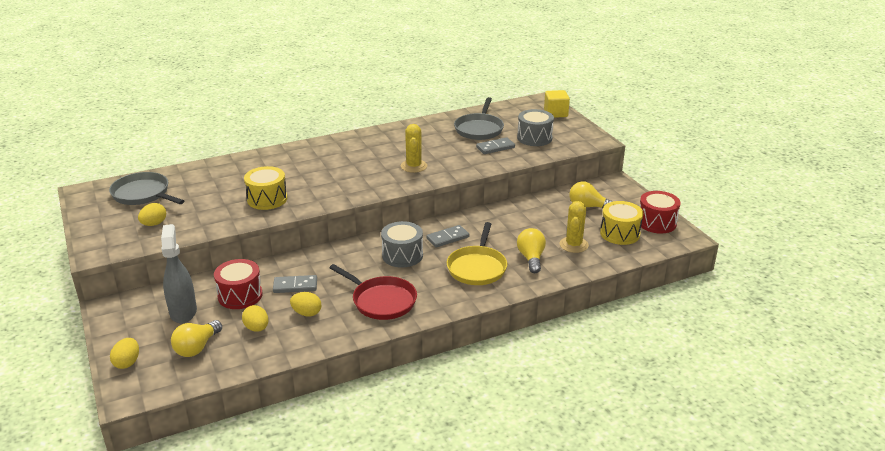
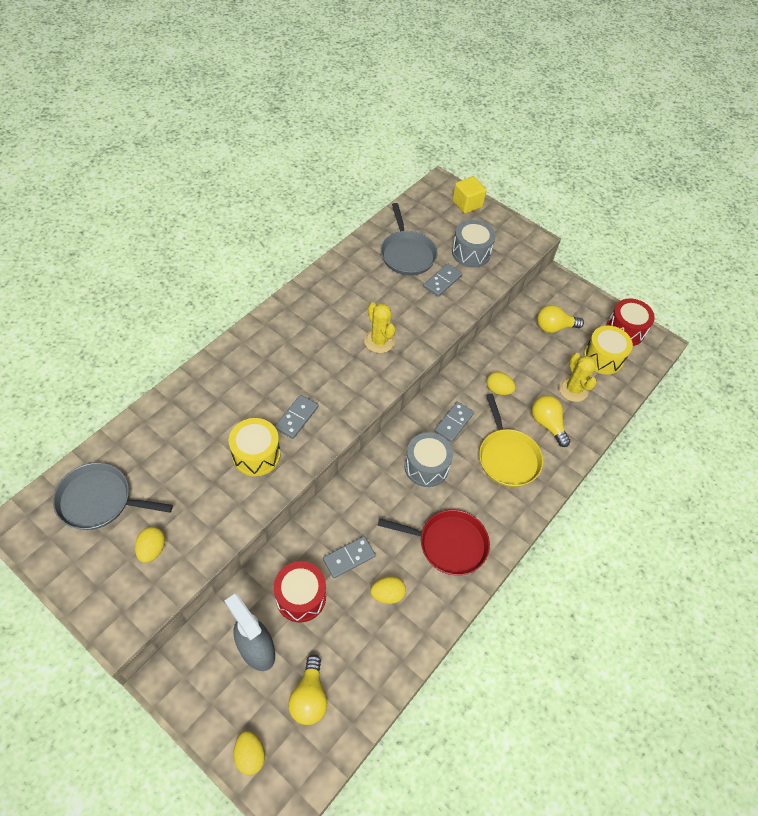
camera: 30 degrees left, 25 degrees up
yellow egg [242,305,268,332] -> yellow egg moved to [487,372,516,395]
none -> grey domino [275,395,318,439]

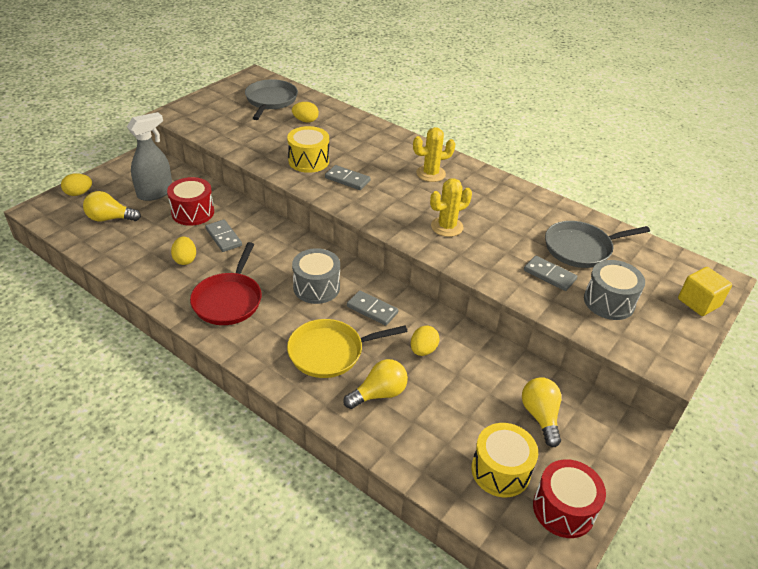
camera: 90 degrees right, 15 degrees down
yellow egg [135,527,165,563] -> yellow egg moved to [292,102,319,123]
yellow cactus [559,353,597,402] -> yellow cactus moved to [413,127,455,182]

